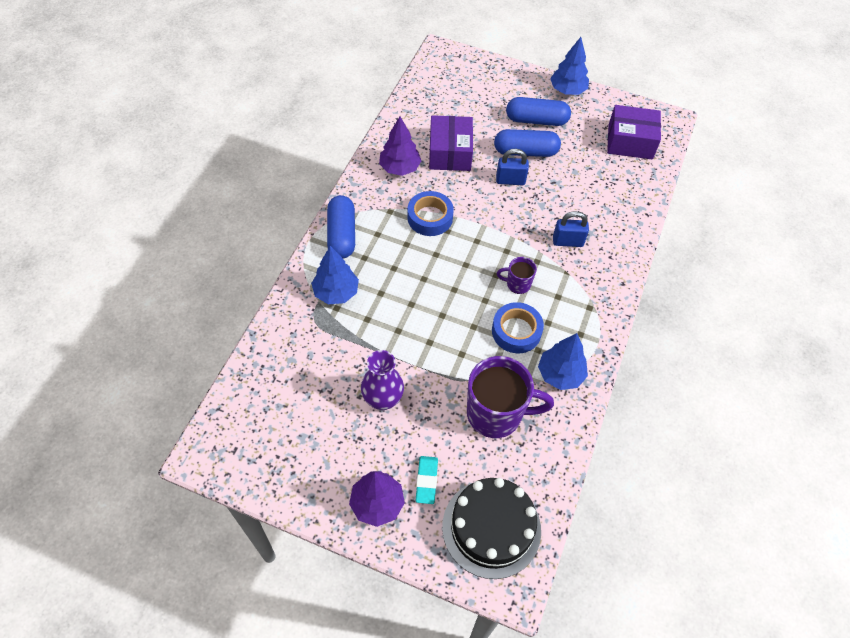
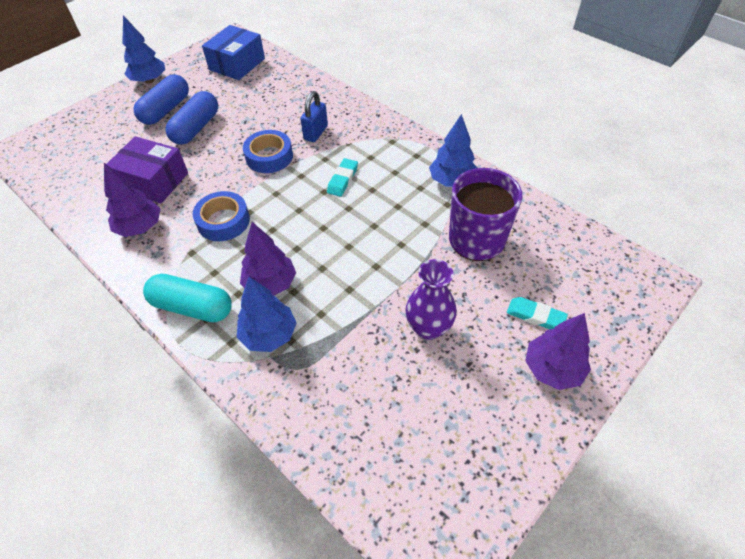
camera: 65 degrees left, 5 degrees down
blue capsule [327,195,355,259] -> turquoise capsule [143,274,232,322]
black cake [442,478,541,579] -> none
blue tape [492,302,544,353] -> blue tape moved to [243,130,293,173]
blue padlock [496,149,529,185] -> none
purple mug [497,257,537,294] -> turquoise eraser [327,158,358,197]
purple box [607,105,661,159] -> blue box [202,25,265,80]
none -> purple tree [240,222,296,295]

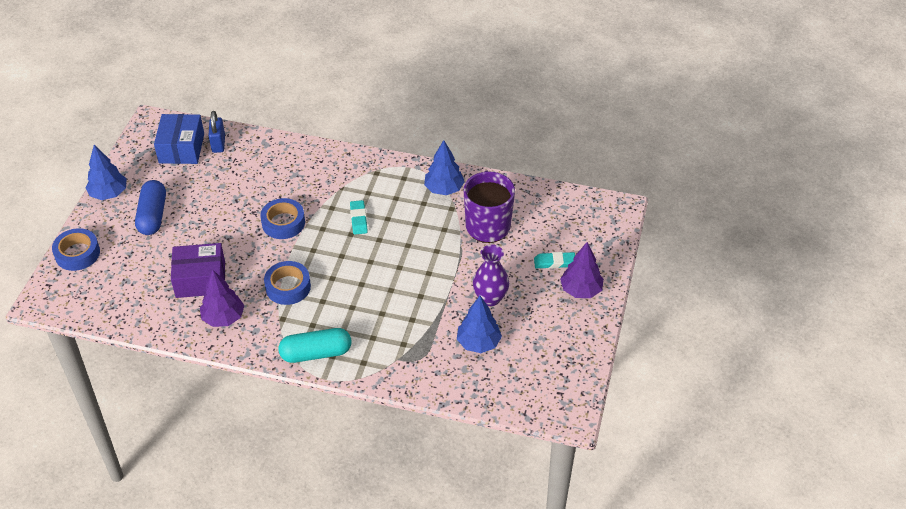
camera: 30 degrees left, 5 degrees down
blue capsule [166,91,218,145] -> none
blue tree [237,277,297,352] -> blue tree moved to [457,296,502,353]
purple tree [240,222,296,295] -> none
blue padlock [301,91,328,142] -> blue padlock moved to [208,111,225,153]
none -> blue tape [52,228,100,271]

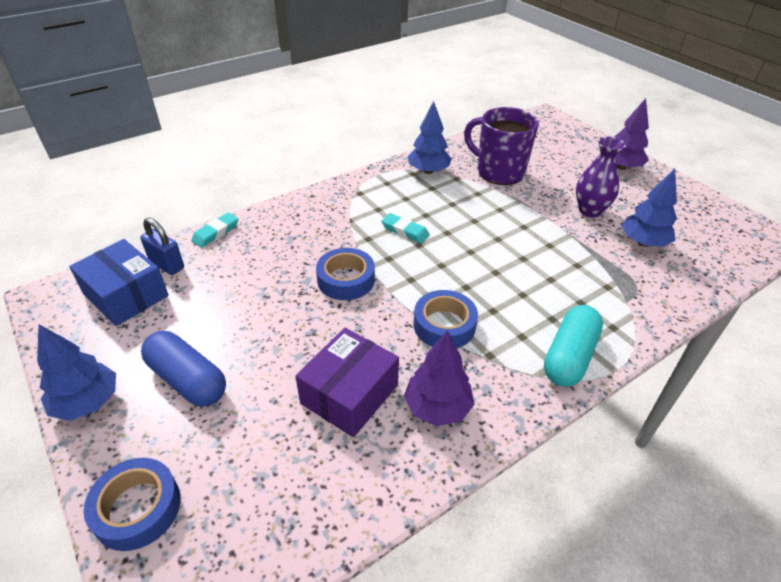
camera: 50 degrees left, 5 degrees down
turquoise eraser [534,252,575,269] -> turquoise eraser moved to [191,213,238,248]

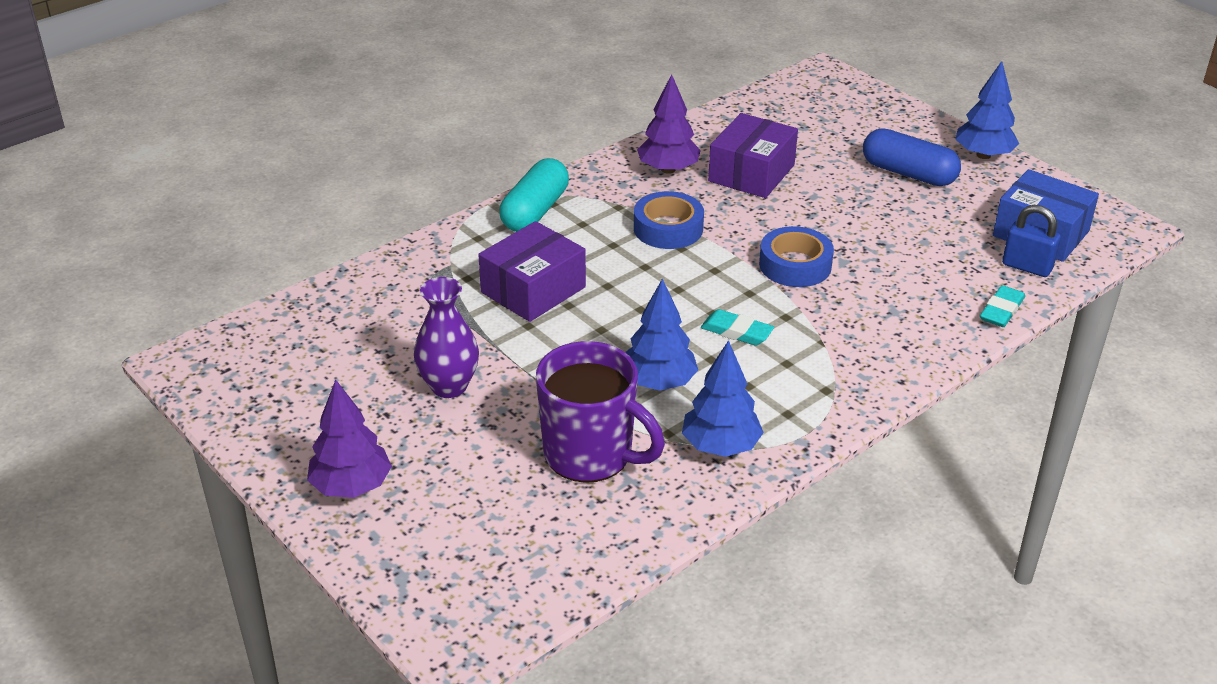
camera: 175 degrees right, 5 degrees down
blue tape [83,458,181,551] -> none
blue tree [621,169,677,247] -> blue tree moved to [625,278,698,391]
none -> purple box [478,221,586,322]

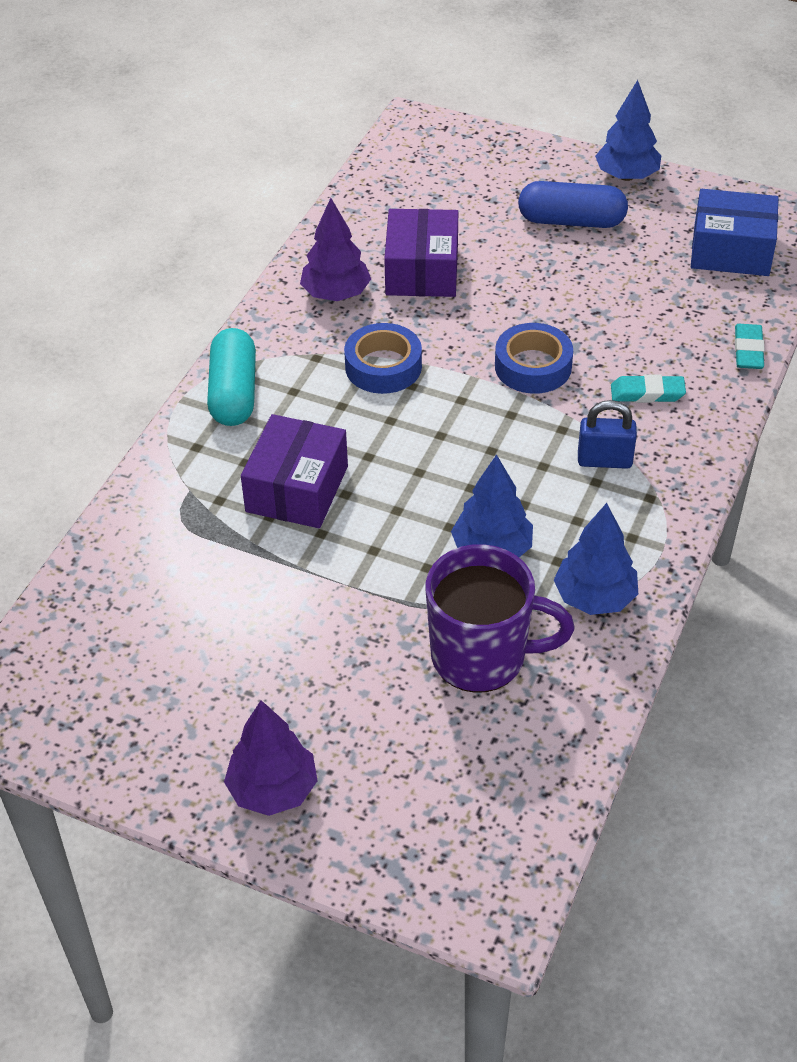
camera: 25 degrees left, 10 degrees up
purple vase [414,277,479,398] -> none
turquoise eraser [701,309,774,346] -> turquoise eraser moved to [611,374,686,403]
blue padlock [1002,205,1061,277] -> blue padlock moved to [578,400,637,469]

